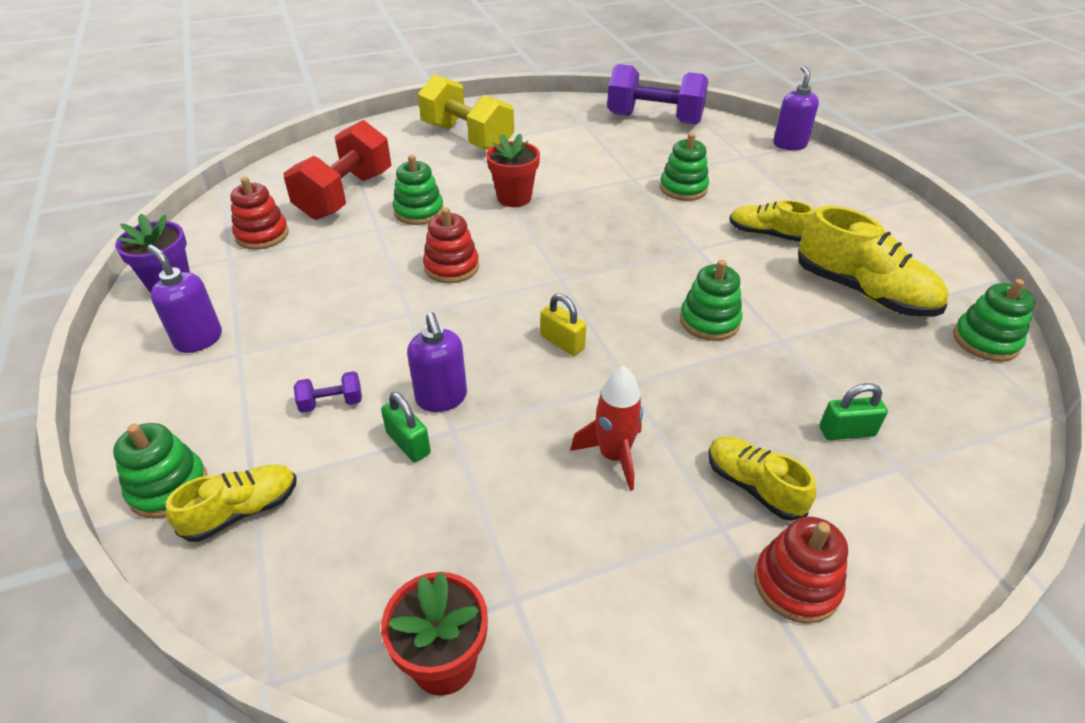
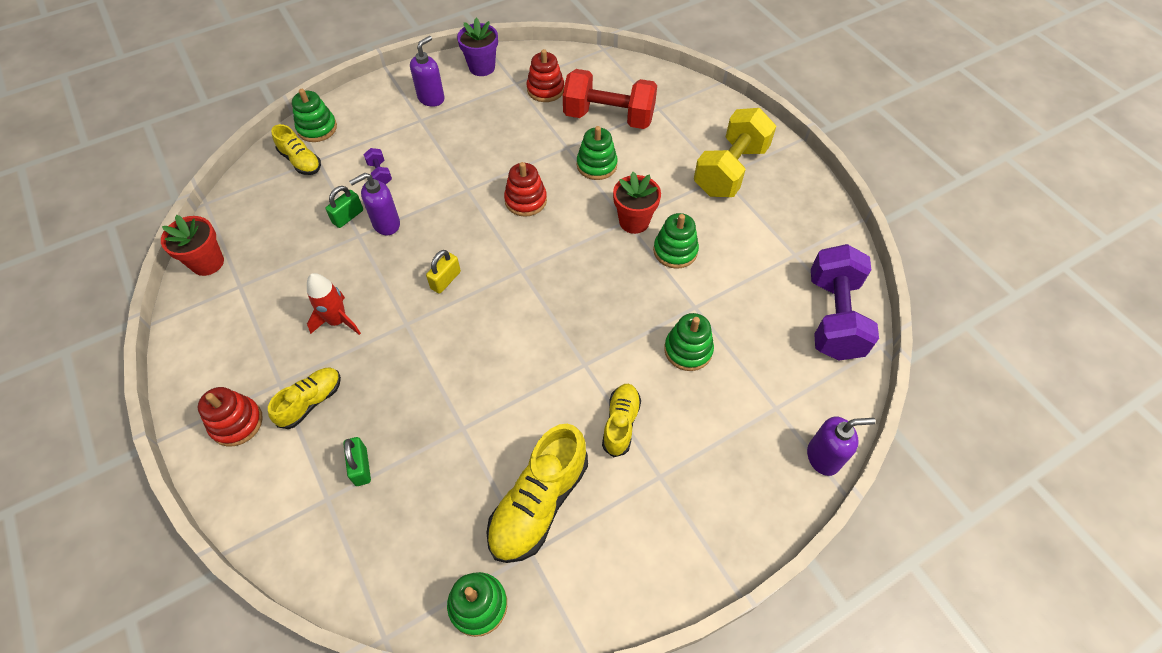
camera: 80 degrees right, 15 degrees up
green stacking toy [680,260,743,341] -> green stacking toy moved to [653,213,699,269]

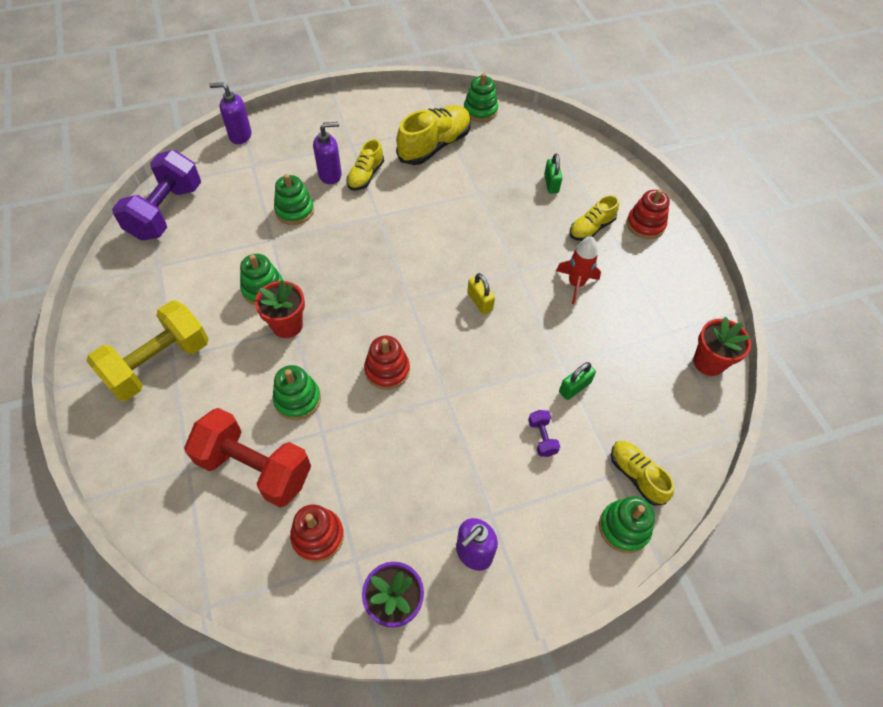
camera: 170 degrees left, 0 degrees up
purple soap dispenser [349,173,400,235] -> purple soap dispenser moved to [313,122,342,184]
yellow padlock [426,250,461,294] -> yellow padlock turned 75 degrees counterclockwise [467,273,495,314]

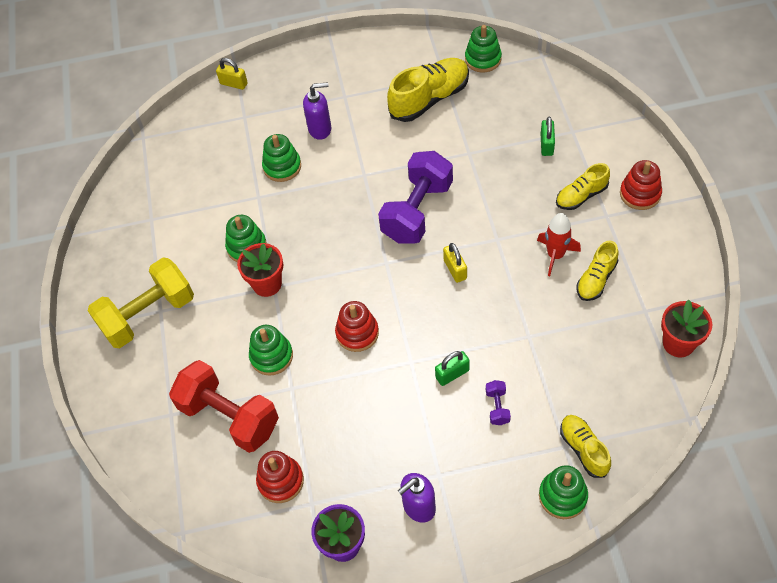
camera: 15 degrees right, 0 degrees up
purple dumbbell [112,150,201,241] -> purple dumbbell moved to [378,151,453,244]
purple soap dispenser [209,82,252,144] -> yellow padlock [216,58,248,90]
yellow shoe [347,139,384,191] -> yellow shoe moved to [577,241,619,301]
green padlock [559,362,596,400] -> green padlock moved to [435,351,470,386]

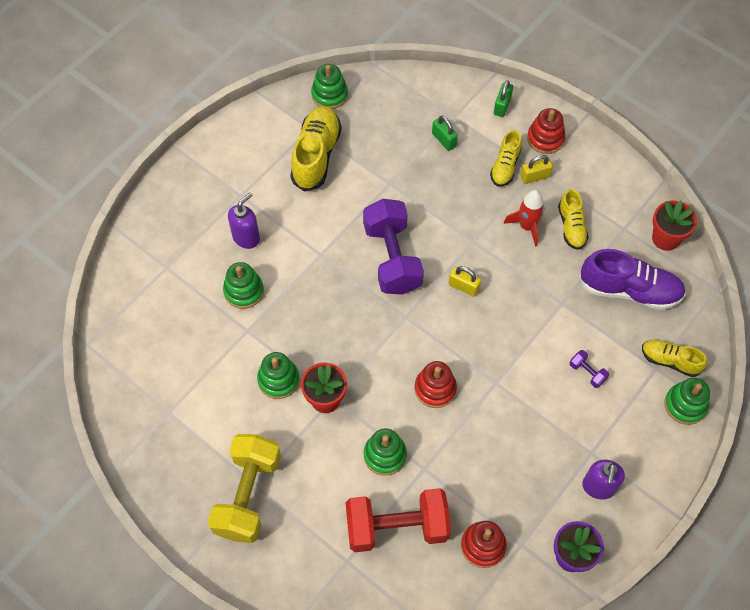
camera: 45 degrees left, 5 degrees up
yellow padlock [216,58,248,90] -> yellow padlock moved to [520,155,553,184]
green padlock [435,351,470,386] -> green padlock moved to [494,80,513,117]
none -> purple shoe [579,249,686,310]

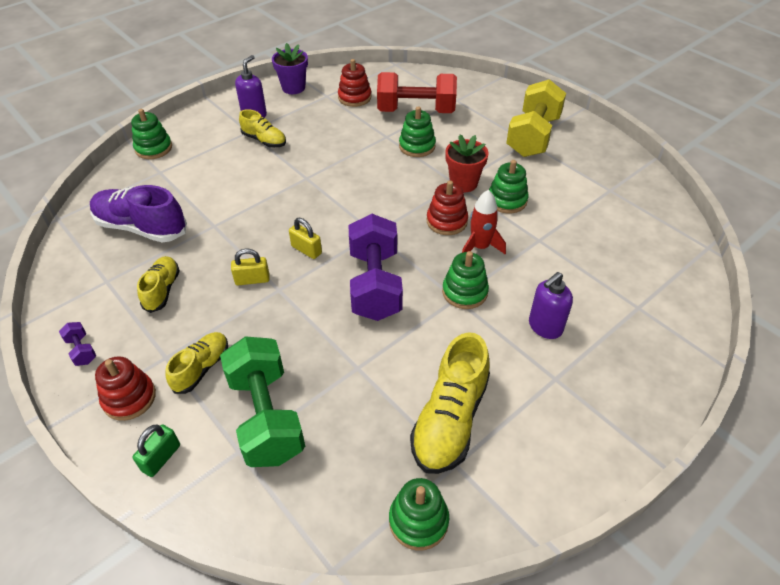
camera: 170 degrees left, 15 degrees down
green stacking toy [223,262,264,309] -> green stacking toy moved to [442,251,489,309]
red stacking toy [414,361,457,408] -> red stacking toy moved to [427,181,468,235]
green padlock [432,115,458,151] -> green dumbbell [220,336,305,467]
red rocket [504,190,545,247] -> red rocket moved to [462,190,506,255]
yellow padlock [520,155,553,184] -> yellow padlock moved to [231,248,270,285]
purple dumbbell [570,350,609,388] -> purple dumbbell moved to [59,322,96,366]
yellow shoe [642,340,707,377] -> yellow shoe moved to [239,109,286,148]
red flower pot [652,200,697,251] -> none

